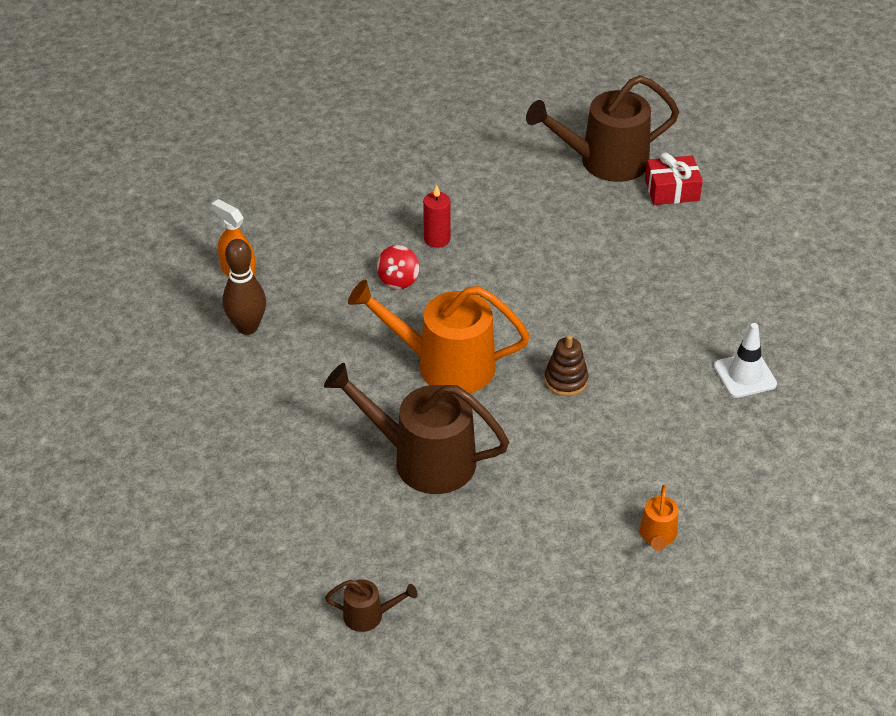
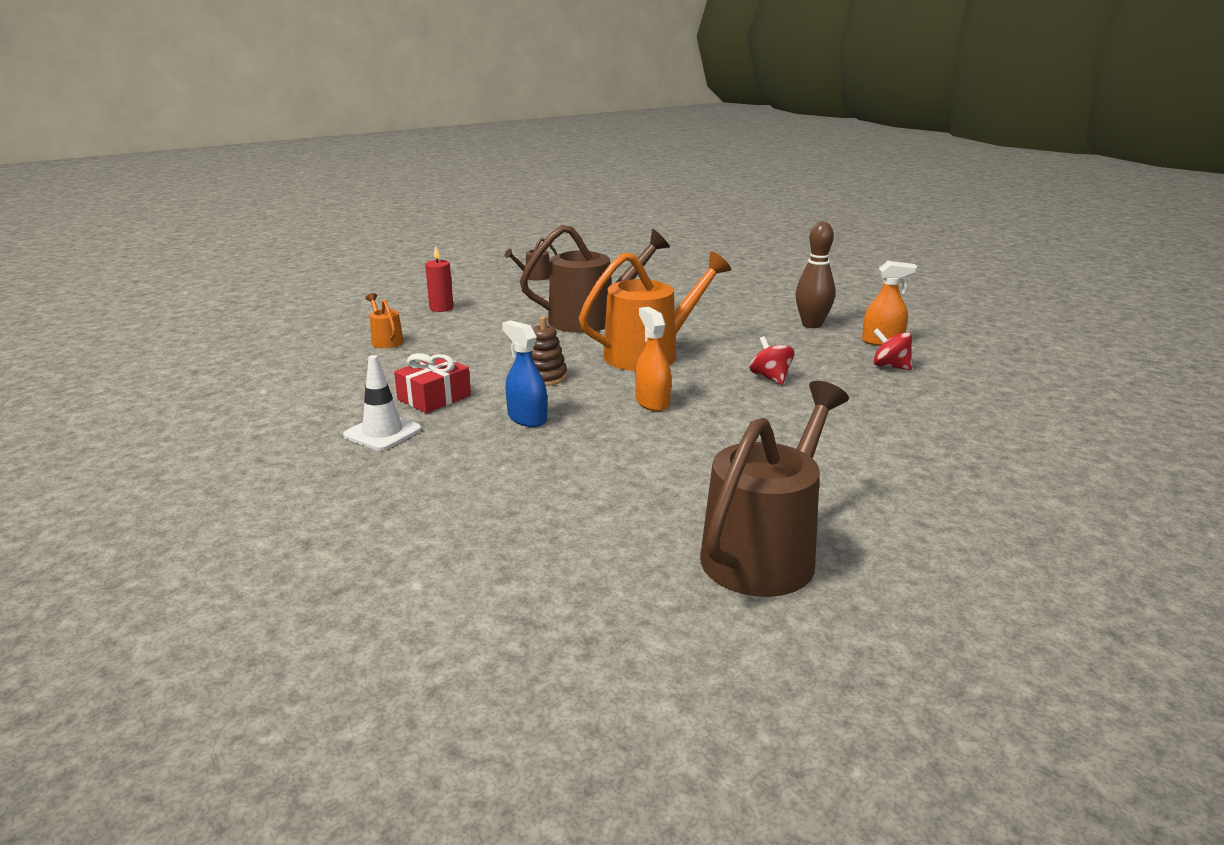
camera: 140 degrees right, 20 degrees down
red candle [423,185,450,248] -> red candle moved to [425,246,453,312]
red gift [645,152,703,205] -> red gift moved to [394,353,471,413]
none -> blue spray bottle [502,320,547,427]
none -> orange spray bottle [635,307,671,411]
none -> red spinning top [873,328,912,370]

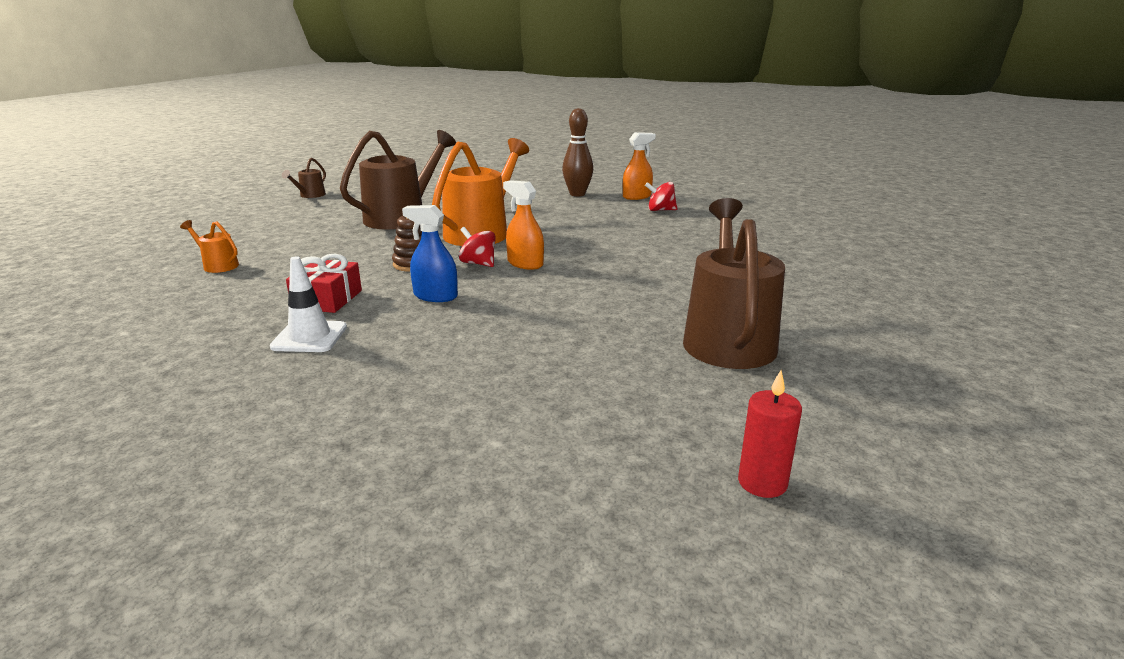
camera: 30 degrees left, 0 degrees up
red candle [425,246,453,312] -> red candle moved to [738,370,802,498]
red spinning top [749,336,794,385] -> red spinning top moved to [459,227,495,267]

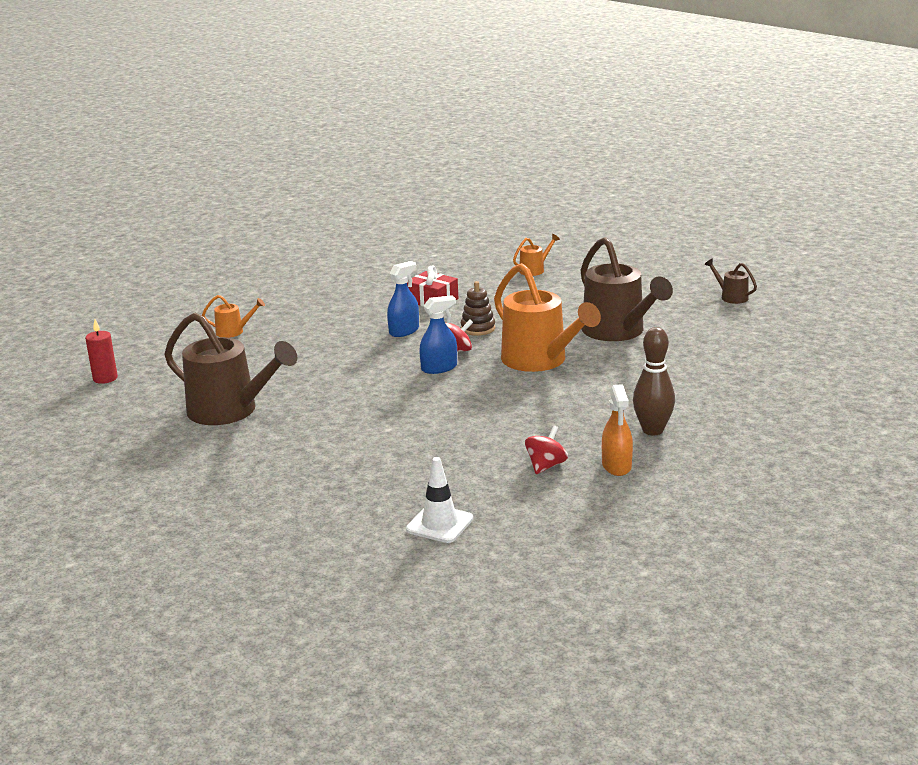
camera: 115 degrees right, 0 degrees up
white traffic cone [270,256,347,352] -> white traffic cone moved to [406,457,473,543]
orange spray bottle [503,180,544,270] -> blue spray bottle [419,295,457,374]
none -> orange watering can [202,295,265,338]

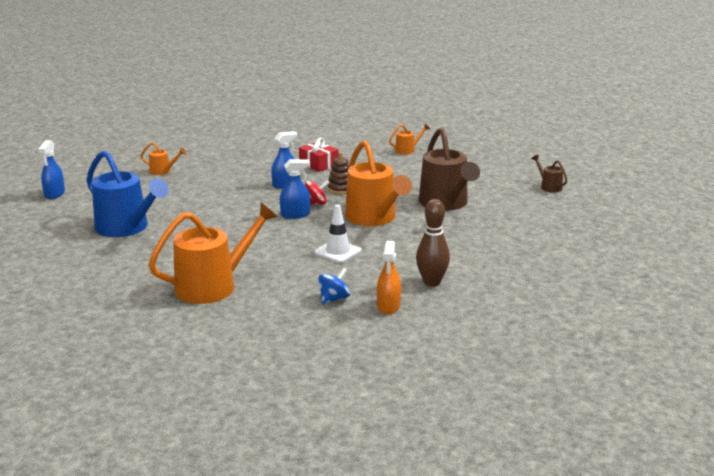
camera: 10 degrees right, 0 degrees up
red candle [85,320,118,384] -> blue spray bottle [38,140,65,199]
brown watering can [164,313,297,425] -> blue watering can [87,150,169,237]
white traffic cone [406,457,473,543] -> white traffic cone moved to [315,204,361,263]
red spinning top [525,426,568,474] -> blue spinning top [318,268,350,304]
none -> orange watering can [148,203,278,304]

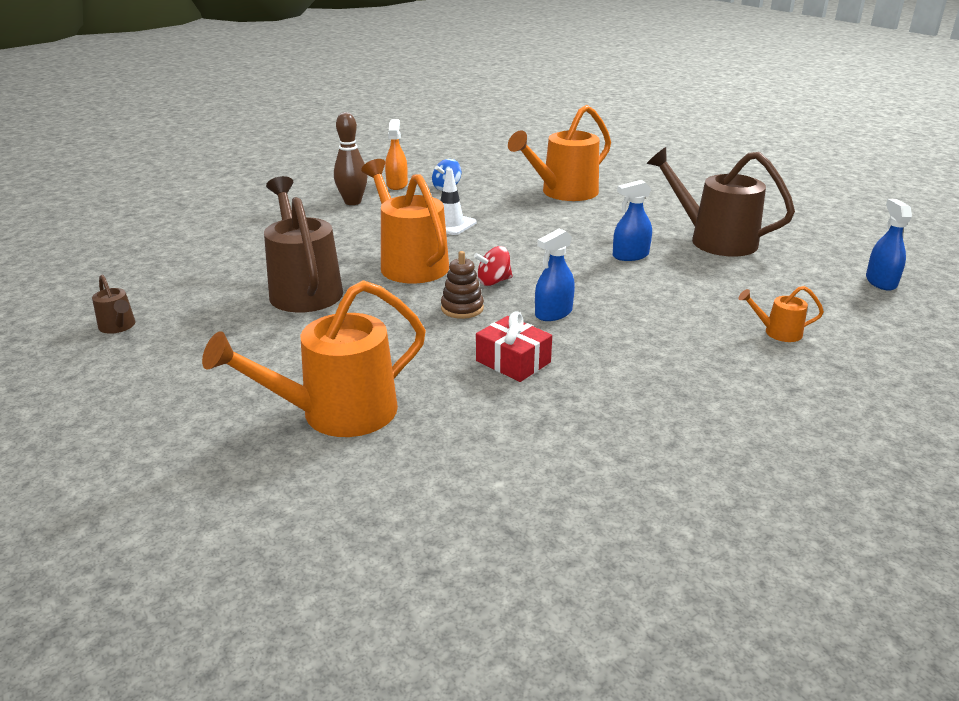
camera: 175 degrees right, 5 degrees up
blue watering can [87,150,169,237] -> brown watering can [646,147,795,257]
blue spray bottle [280,159,310,219] -> blue spray bottle moved to [613,180,652,261]
orange watering can [389,124,430,155] -> orange watering can [202,280,426,437], size x2.23

